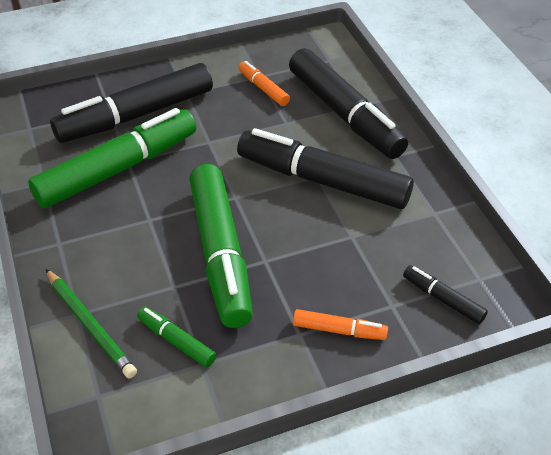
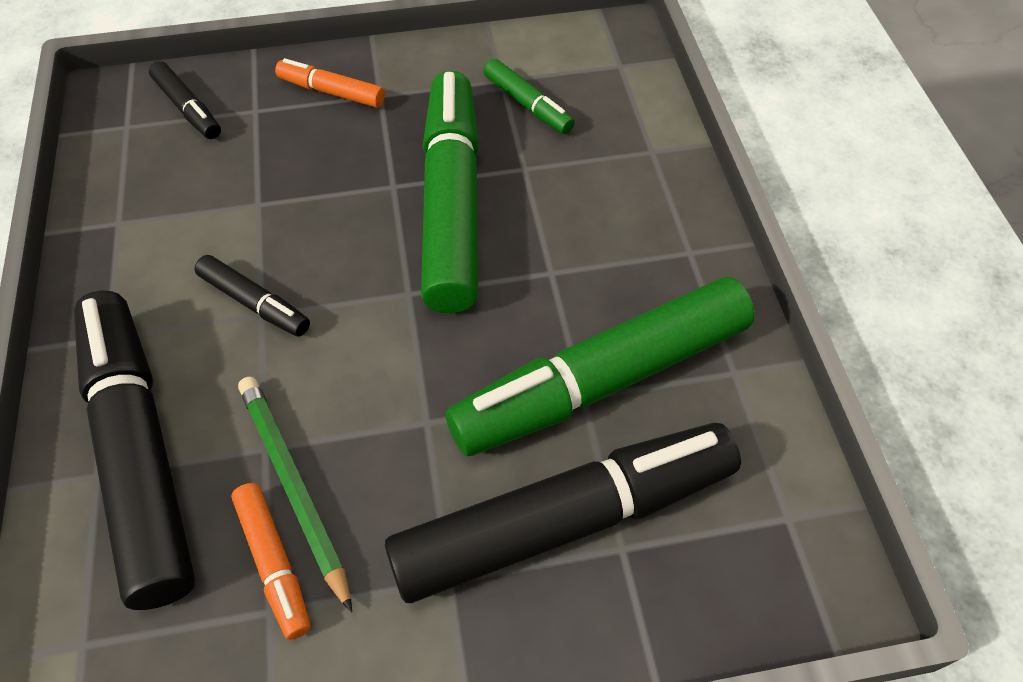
camera: 170 degrees left, 10 degrees up
green pencil [46,269,137,378] -> green pencil moved to [238,377,352,613]
black marker [237,128,414,209] -> black marker [194,255,310,337], size x0.45

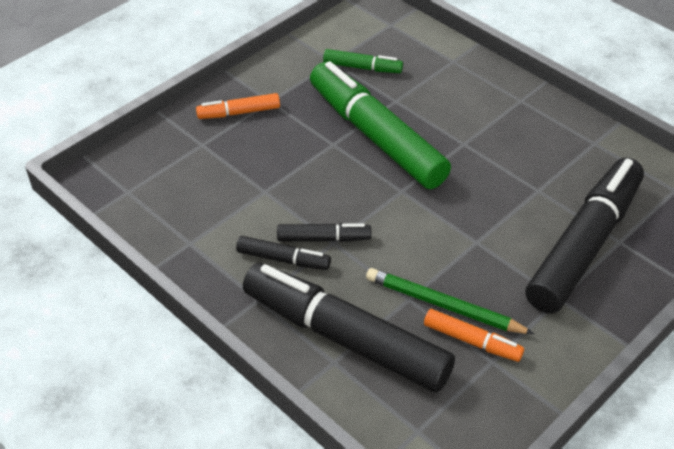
camera: 35 degrees left, 10 degrees down
black marker [149,61,221,139] -> black marker moved to [236,236,331,270]
green marker [446,277,755,456] -> none

